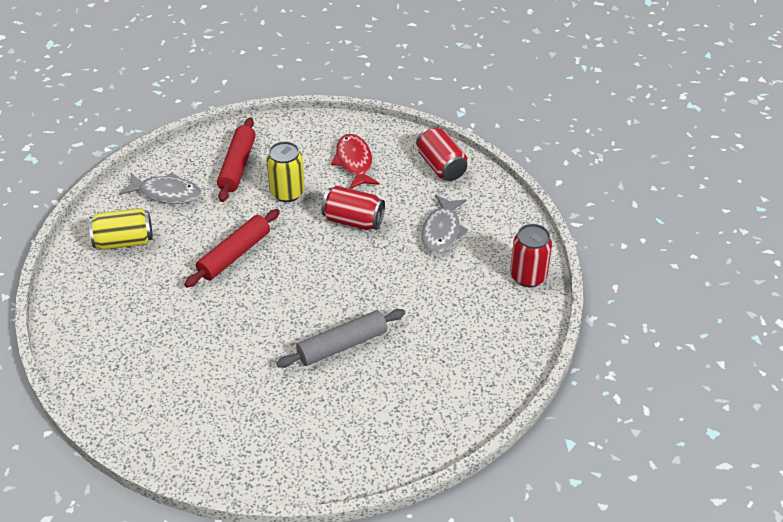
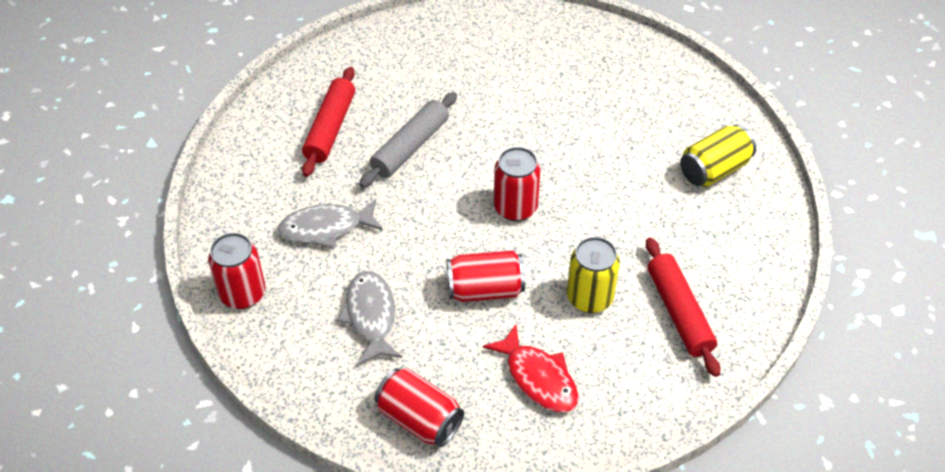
camera: 155 degrees right, 5 degrees up
grey fish [119,172,201,204] -> grey fish moved to [278,199,383,249]
red rolling pin [184,209,280,288] -> red rolling pin moved to [302,67,355,177]
none -> red can [494,147,541,221]

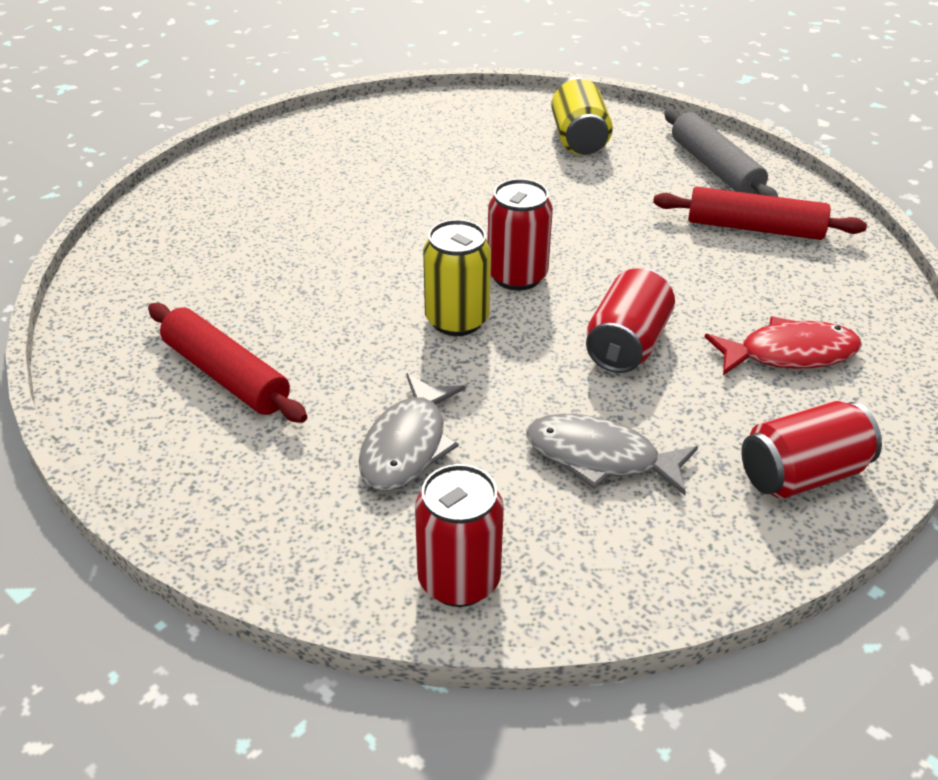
camera: 60 degrees left, 10 degrees down
grey rolling pin [359,92,457,188] -> grey rolling pin moved to [664,109,778,197]
yellow can [567,237,620,313] -> yellow can moved to [423,219,491,336]

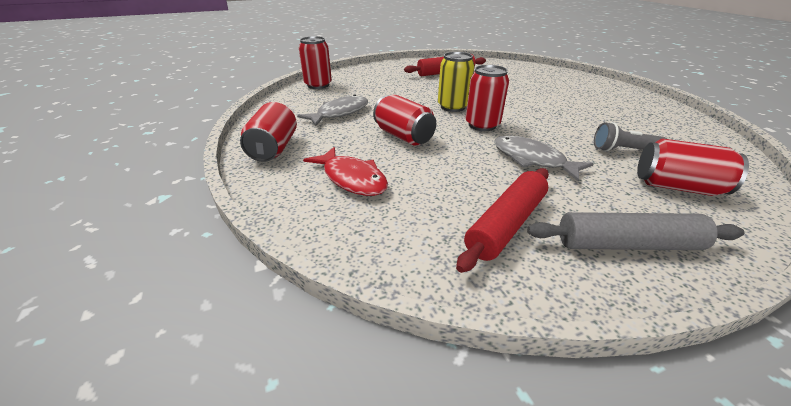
camera: 115 degrees right, 5 degrees down
grey fish [358,373,465,490] -> grey fish moved to [494,136,593,181]
yellow can [551,77,613,155] -> red can [637,139,749,196]
red fish [705,316,862,375] -> red fish turned 60 degrees counterclockwise [303,147,388,196]
none -> grey flashlight [594,122,667,151]

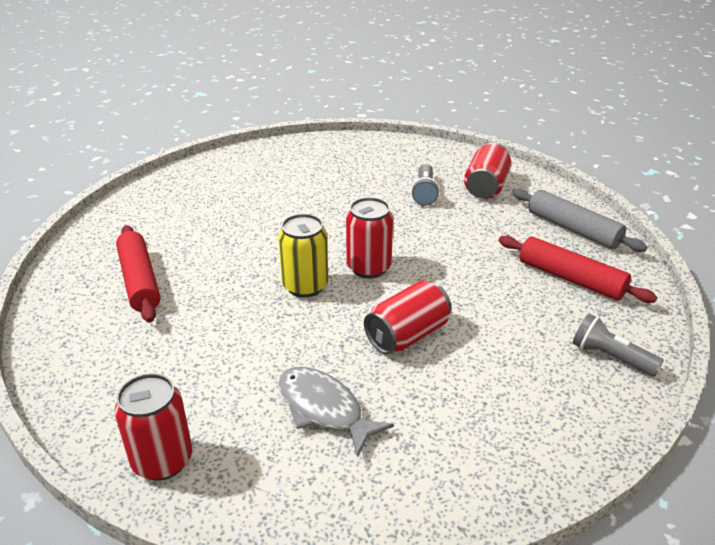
camera: 90 degrees left, 0 degrees up
red can [240,102,297,162] -> none
red fish [303,147,388,196] -> none
grey fish [494,136,593,181] -> none
grey rolling pin [527,212,745,250] -> grey rolling pin turned 45 degrees counterclockwise [512,188,647,252]
none -> grey flashlight [573,313,664,377]

